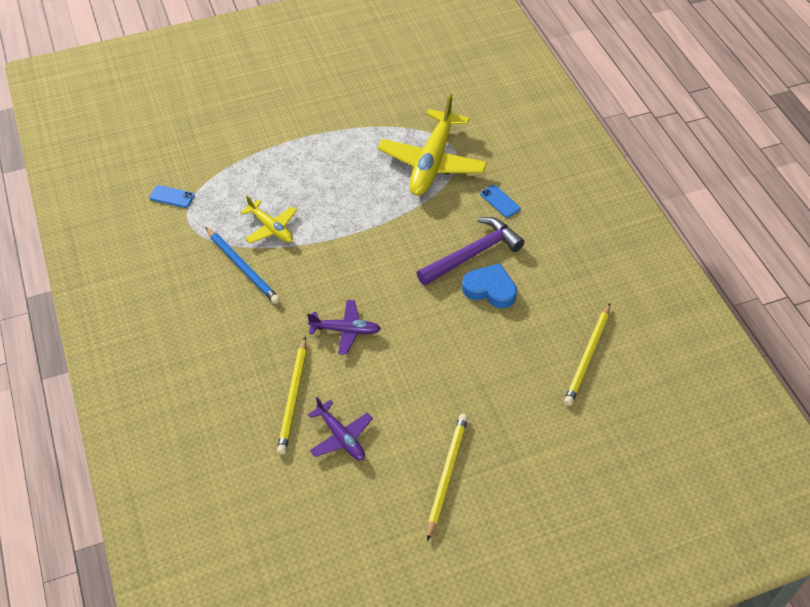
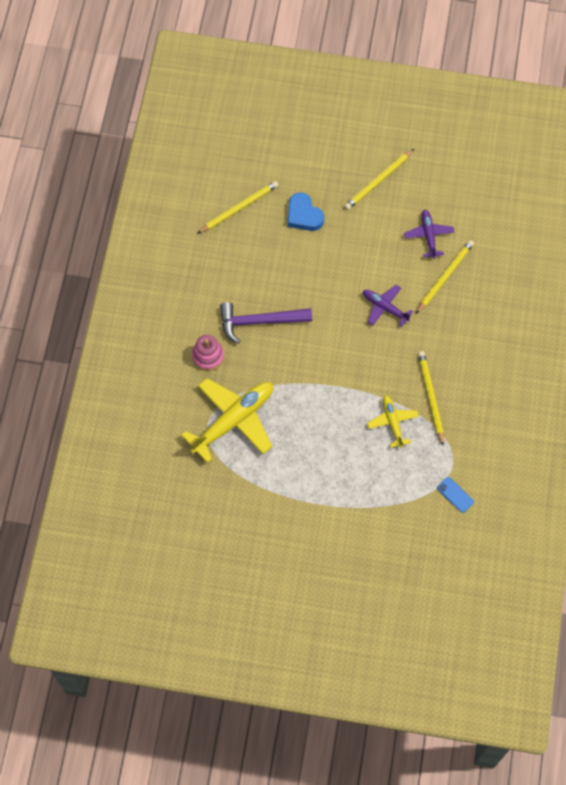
camera: 150 degrees left, 15 degrees up
blue pencil [205,227,280,304] -> yellow pencil [418,351,444,445]
blue heart [462,263,517,309] -> blue heart moved to [288,192,324,231]
blue phone [480,185,520,218] -> pink stacking toy [192,335,224,371]

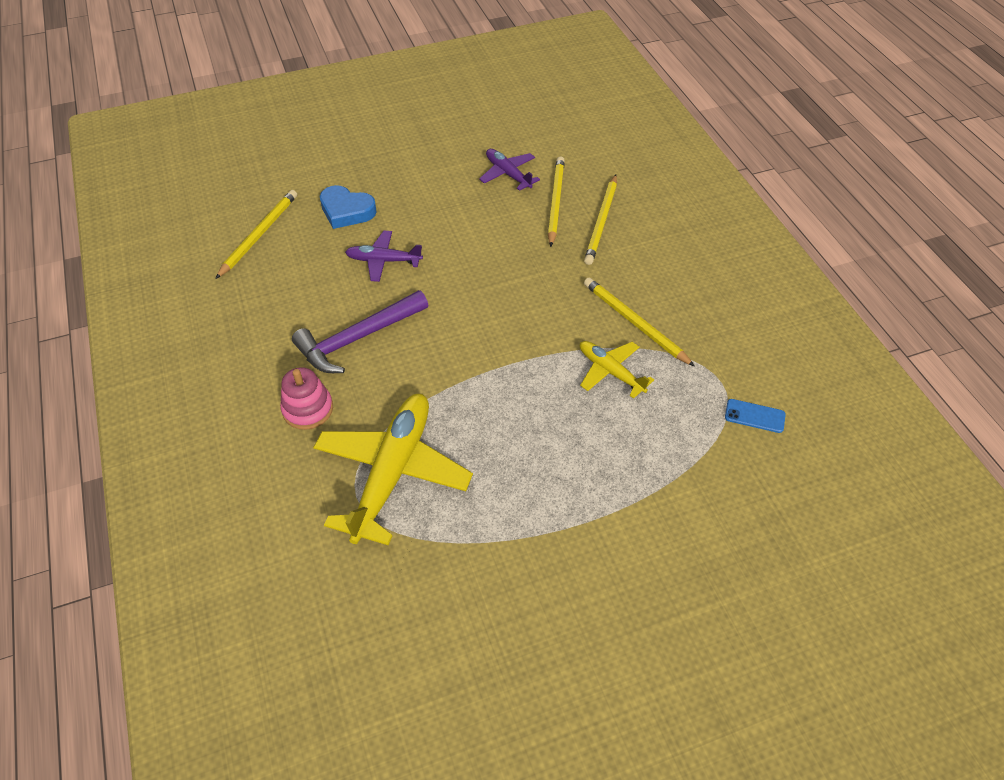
camera: 30 degrees left, 15 degrees down
yellow pencil [344,149,414,210] -> yellow pencil moved to [584,175,617,265]
purple plane [363,285,413,327] -> purple plane moved to [345,231,423,282]

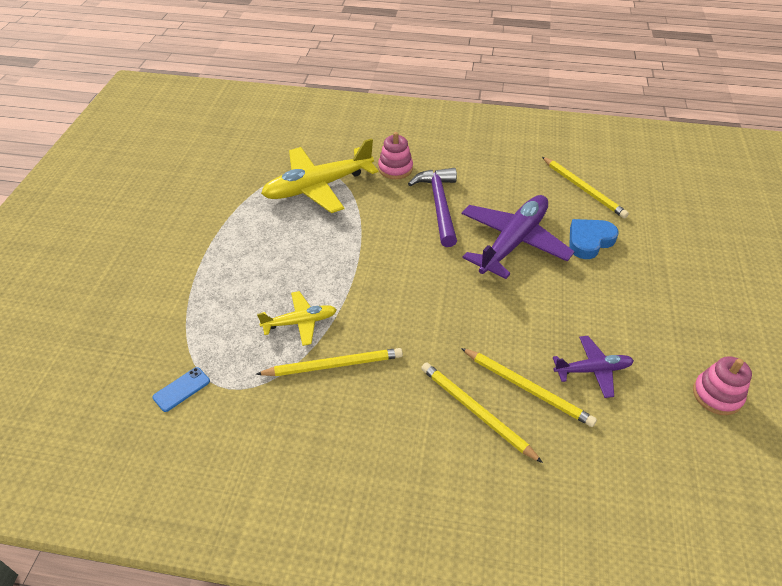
camera: 120 degrees right, 5 degrees down
yellow plane [313,394,473,545] -> yellow plane turned 105 degrees clockwise [261,138,378,213]
purple plane [345,231,423,282] -> purple plane [462,195,575,279], size x1.88
none -> pink stacking toy [693,356,752,415]

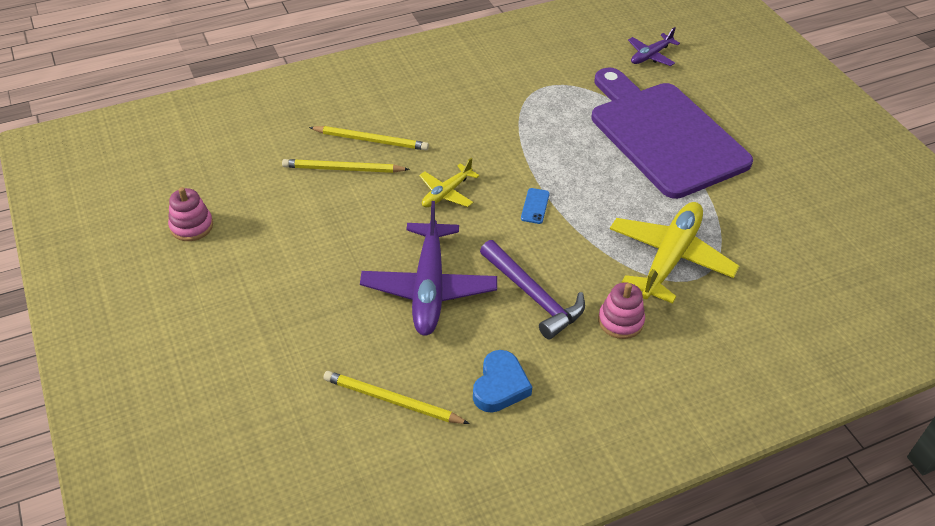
camera: 145 degrees right, 0 degrees up
blue phone [153,367,210,412] -> blue phone moved to [521,188,550,224]
yellow pencil [256,348,403,376] -> none
yellow plane [257,291,337,346] -> yellow plane moved to [419,158,480,207]
purple plane [553,336,634,398] -> purple plane moved to [628,27,680,66]
blue heart [569,219,619,259] -> blue heart moved to [473,350,532,413]
none -> purple cutting board [592,68,753,199]

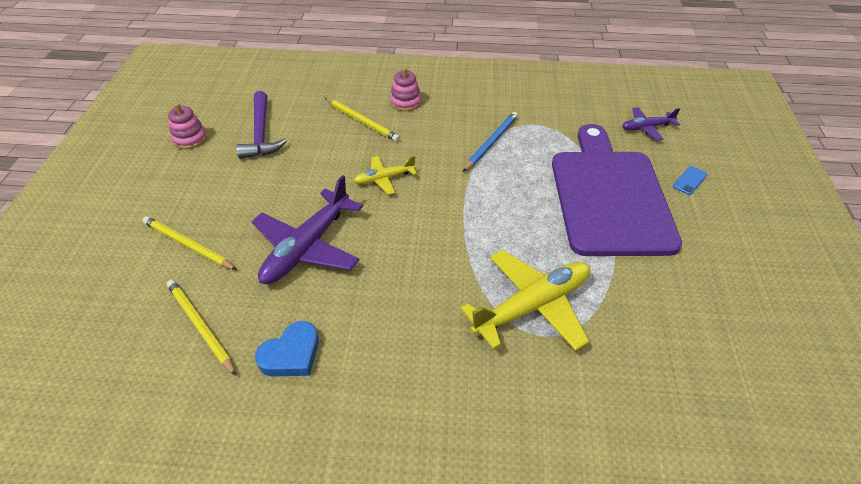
camera: 30 degrees right, 0 degrees up
yellow pencil [282,159,410,173] -> yellow pencil moved to [142,216,237,270]
purple hammer [480,240,585,339] -> purple hammer moved to [237,91,287,159]
blue phone [521,188,550,224] -> blue phone moved to [673,166,707,195]
pink stacking toy [598,282,645,339] -> pink stacking toy moved to [390,67,422,111]
none -> blue pencil [463,112,518,172]

